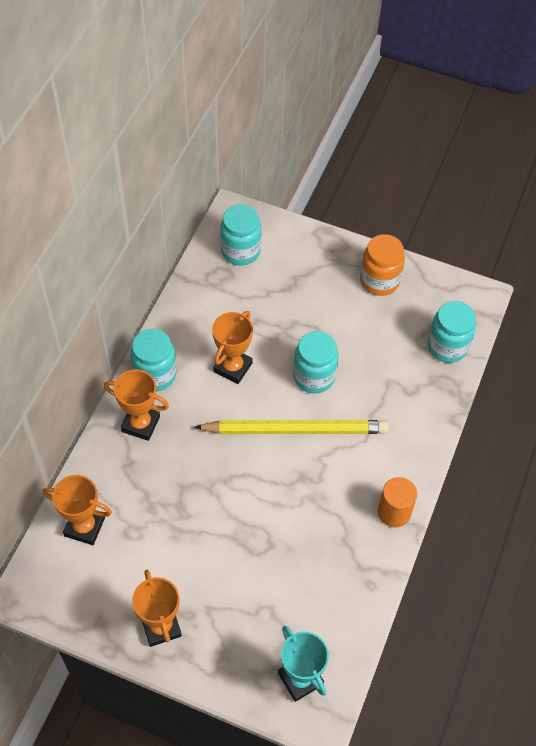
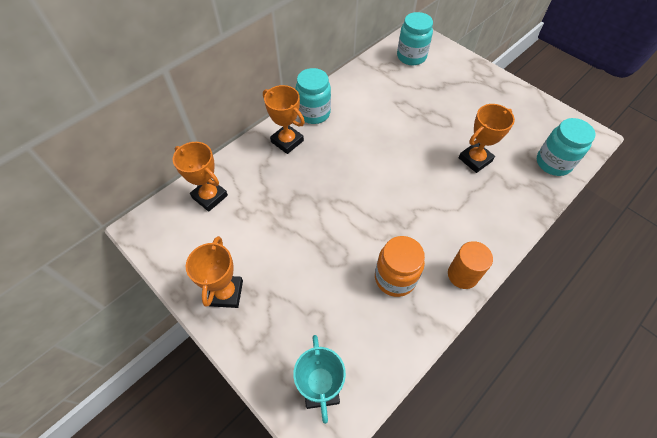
camera: 25 degrees right, 0 degrees up
yellow pencil [194,420,389,434] -> none
orange trophy [212,311,253,384] -> orange trophy moved to [459,104,515,173]
turquoise jar [293,331,339,393] -> none
orange jar [360,234,405,296] -> orange jar moved to [375,236,425,297]

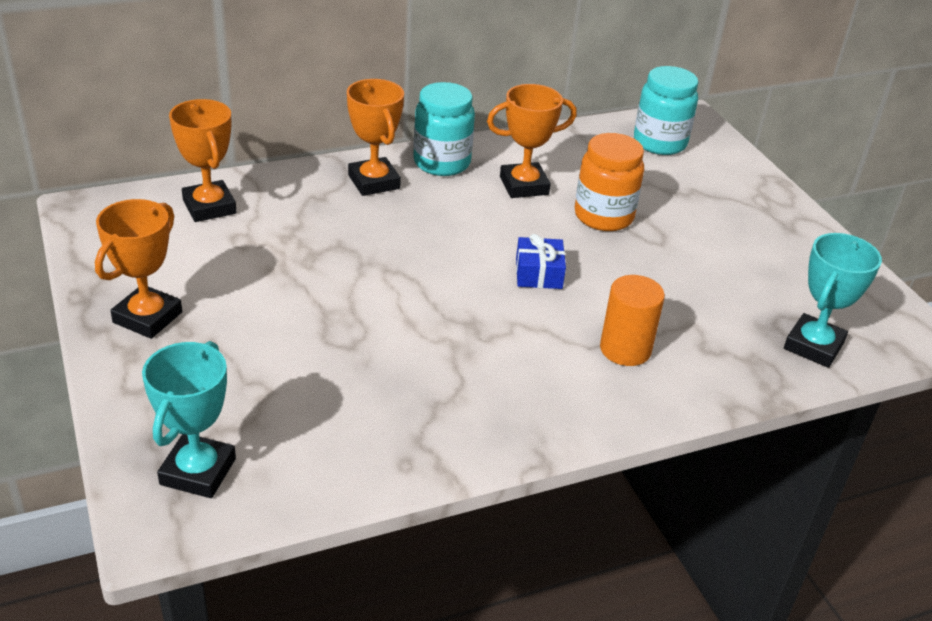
camera: 20 degrees right, 20 degrees down
orange jar [375,236,425,297] -> orange jar moved to [575,133,644,231]
orange cylinder [448,241,493,289] -> orange cylinder moved to [600,275,665,366]
orange trophy [459,104,515,173] -> orange trophy moved to [487,84,577,198]
turquoise jar [537,118,595,176] -> turquoise trophy [784,233,882,368]
none -> blue gift [516,234,566,289]

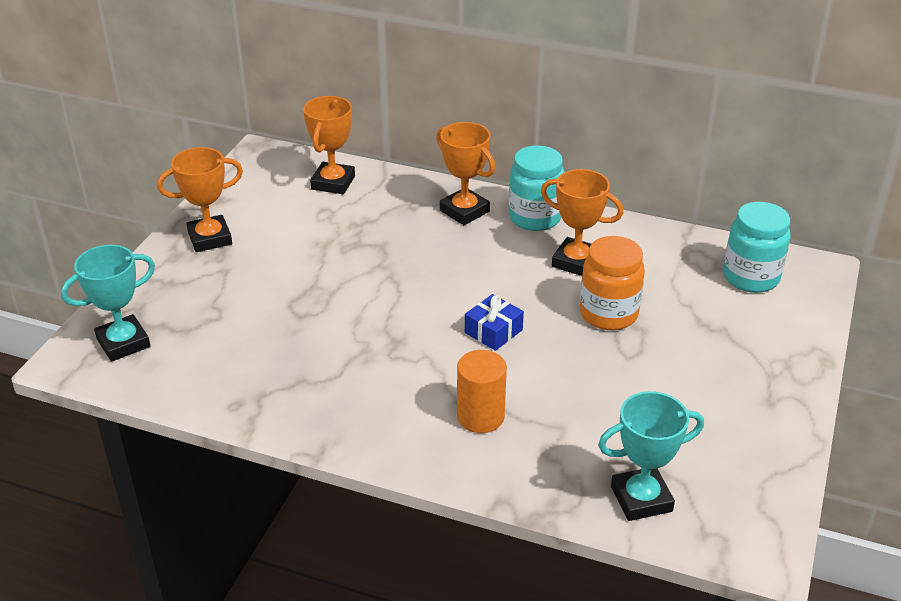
camera: 45 degrees right, 0 degrees up
orange trophy [347,79,404,196] -> orange trophy turned 60 degrees counterclockwise [436,122,495,225]

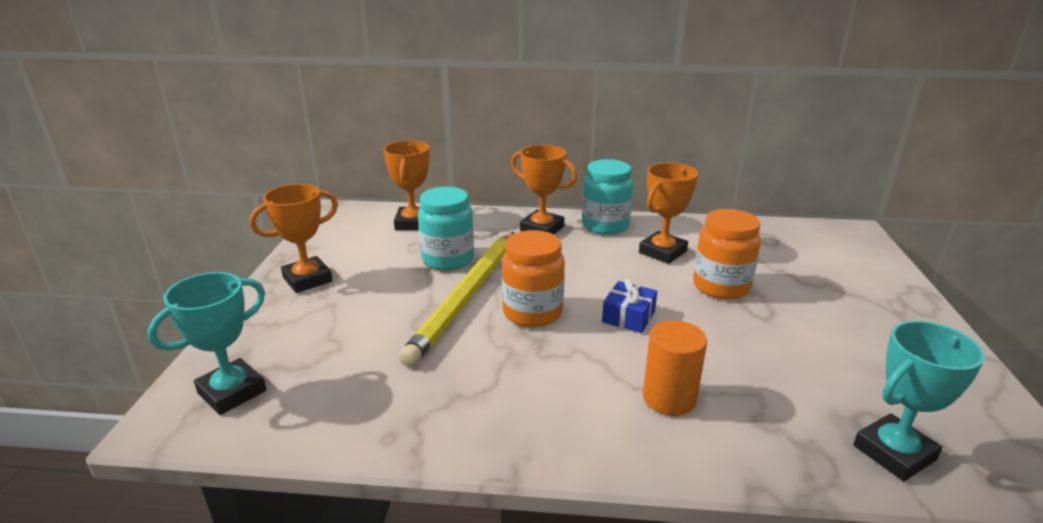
camera: 15 degrees left, 10 degrees down
orange trophy [541,169,624,276] -> orange trophy turned 60 degrees counterclockwise [639,163,698,264]
turquoise jar [723,202,791,293] -> turquoise jar moved to [418,187,474,271]
none -> yellow pencil [399,232,514,367]
none -> orange jar [502,230,565,328]

